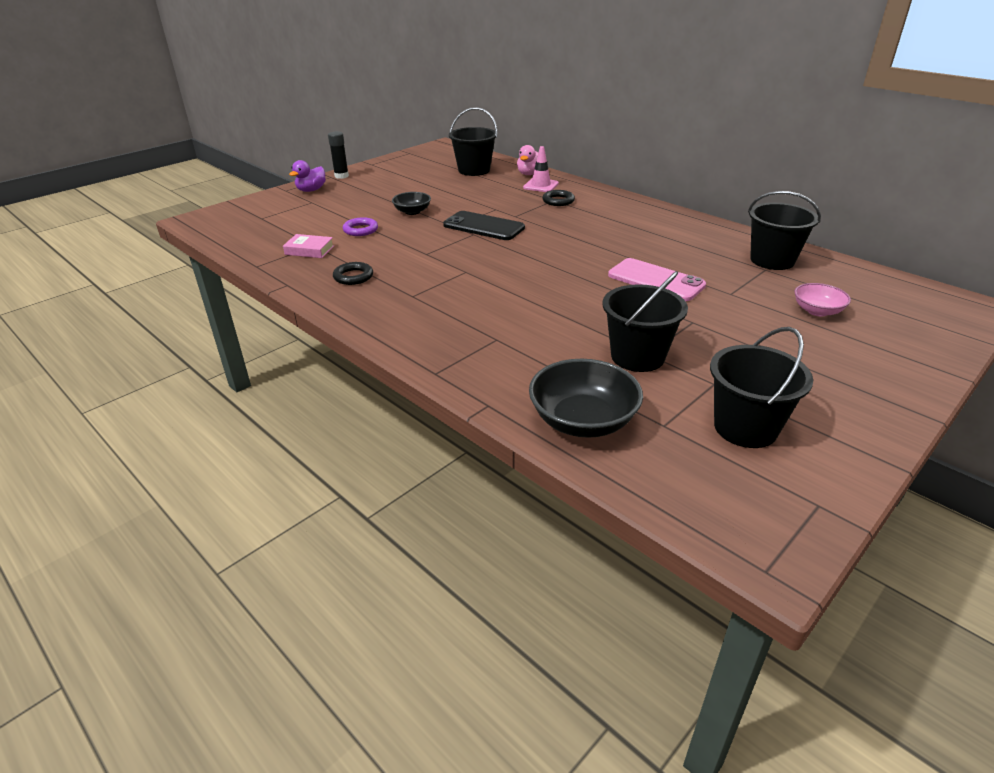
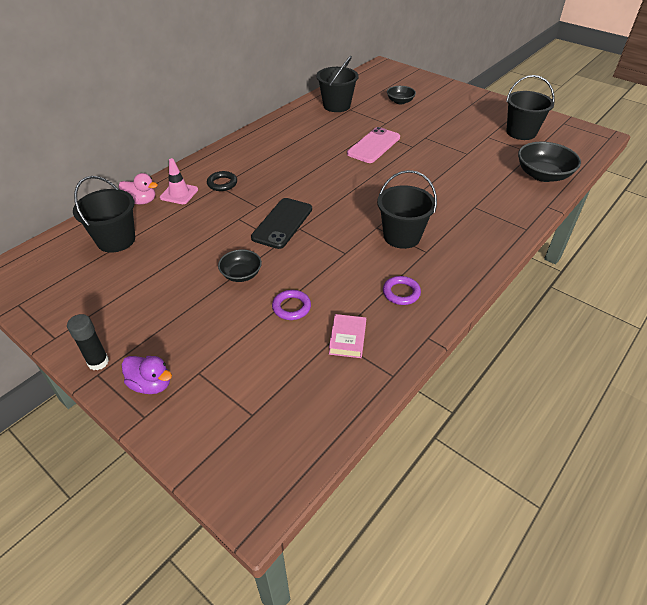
camera: 95 degrees left, 10 degrees up
black ring [333,262,373,285] -> purple ring [383,276,421,305]
black bucket [603,271,688,372] -> black bucket moved to [377,170,437,249]
pink bowl [795,283,851,316] -> black bowl [387,86,416,104]

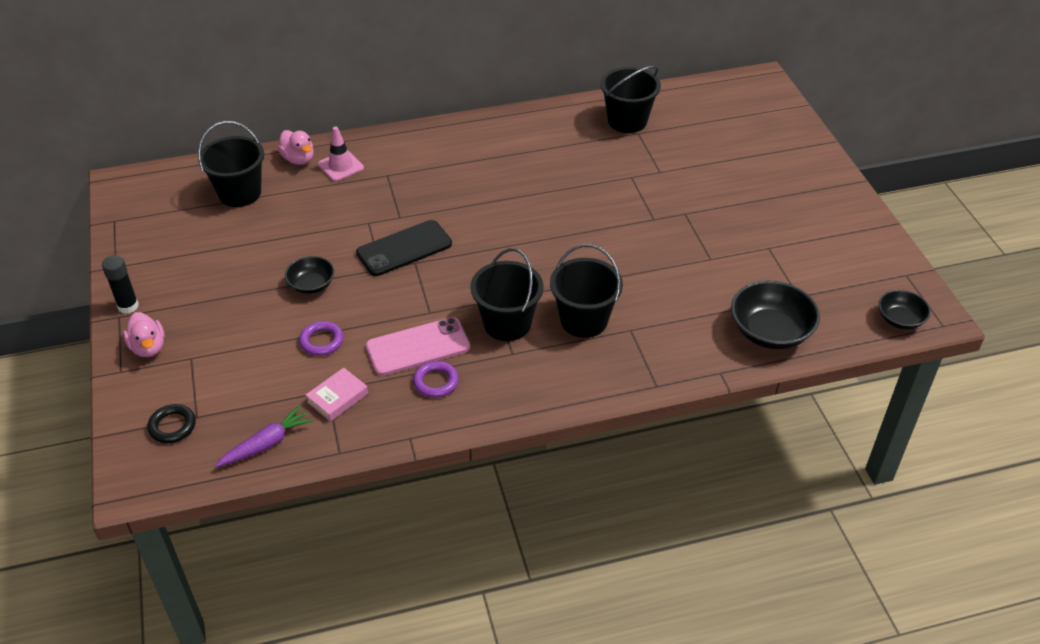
camera: 35 degrees right, 0 degrees up
purple duck [122,356,172,394] -> pink duck [123,312,165,357]
black ring [207,171,237,191] -> black ring moved to [147,404,196,443]
pink phone [347,127,400,163] -> pink phone moved to [366,317,470,376]
black bowl [387,86,416,104] -> black bowl moved to [878,290,931,330]
black bucket [506,75,555,140] -> black bucket moved to [550,244,623,338]
none -> purple carrot [215,405,314,467]

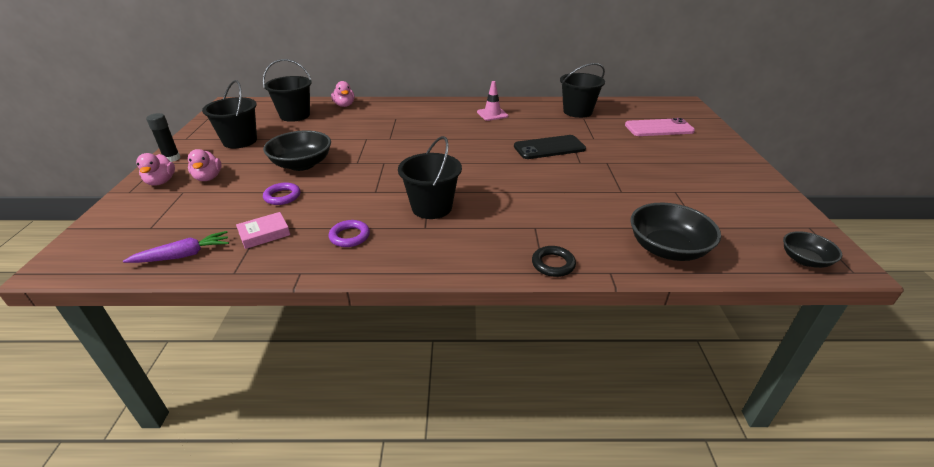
camera: 15 degrees right, 10 degrees down
black ring [147,404,196,443] -> black ring moved to [532,246,576,277]
black bowl [285,256,334,294] -> black bowl [263,130,331,171], size x1.70
pink traffic cone [318,127,364,181] -> pink traffic cone moved to [477,81,508,121]
black phone [356,220,452,276] -> black phone moved to [514,135,586,159]
pink phone [366,317,470,376] -> pink phone moved to [625,118,695,136]
black bucket [550,244,623,338] -> black bucket moved to [202,80,257,148]
none -> pink duck [188,149,222,181]

